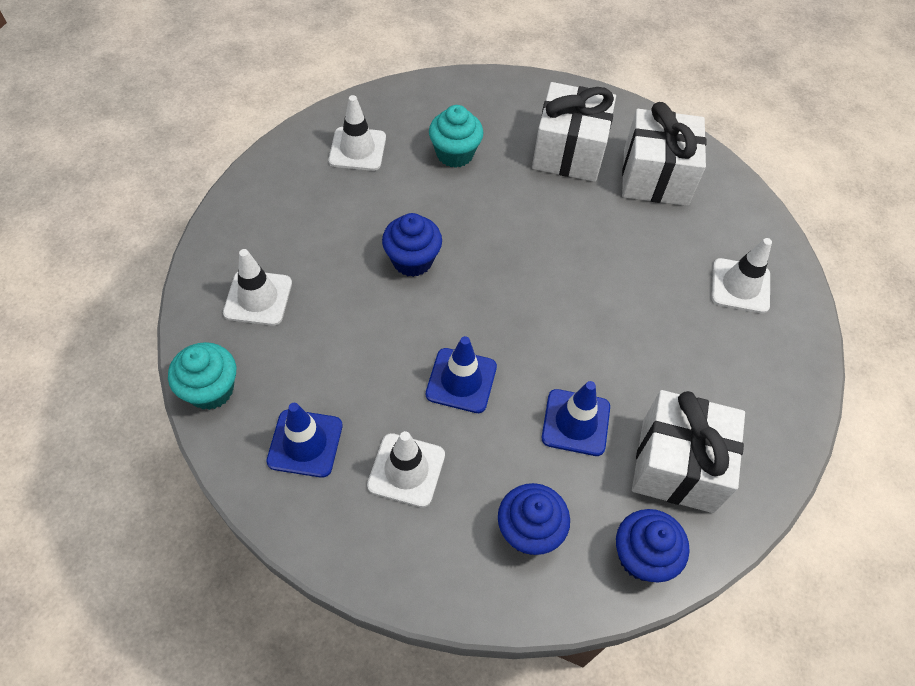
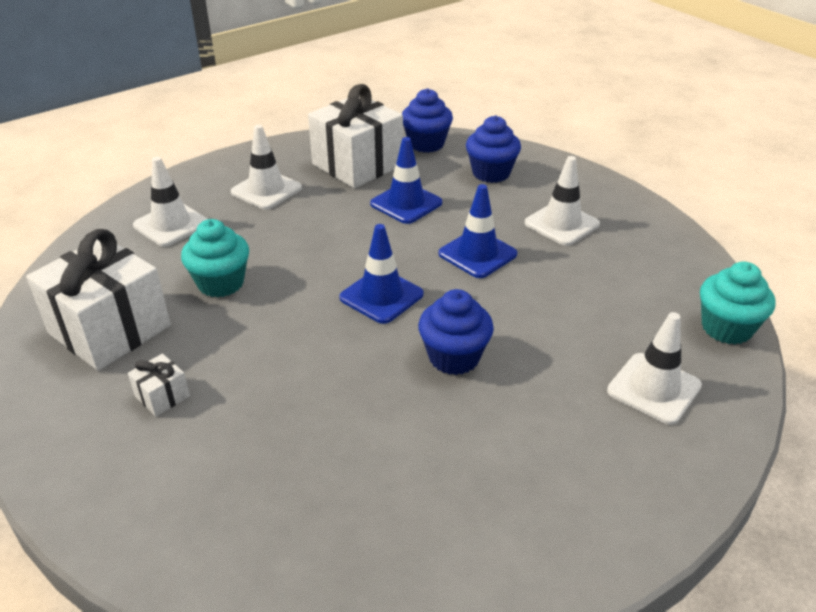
camera: 145 degrees left, 20 degrees down
blue traffic cone [266,403,342,478] -> blue traffic cone moved to [339,224,424,324]
white traffic cone [329,95,386,171] -> white traffic cone moved to [231,125,302,209]
turquoise cupcake [429,105,483,168] -> turquoise cupcake moved to [181,219,249,298]
white gift [532,82,616,182] -> white gift [128,354,190,416], size x0.42

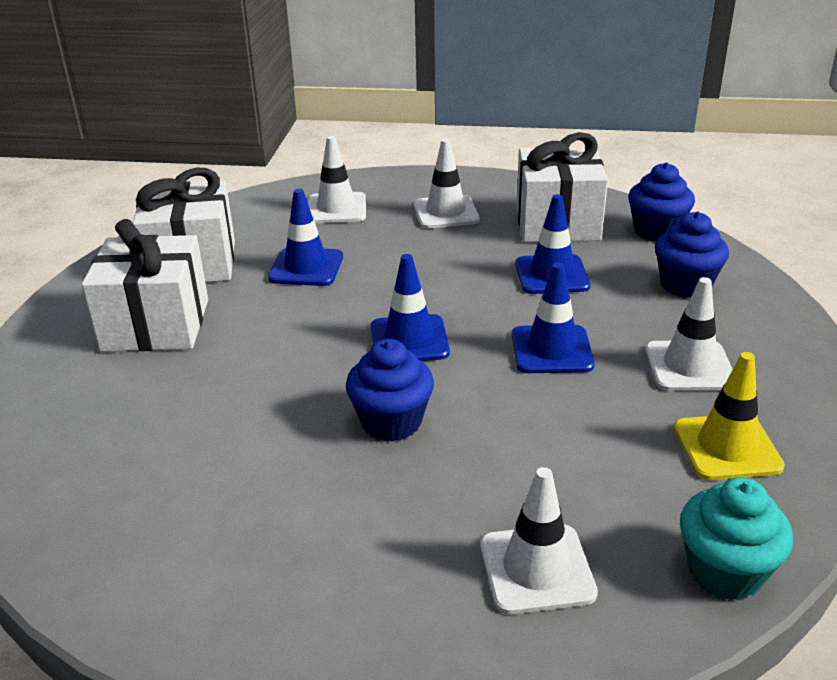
camera: 45 degrees right, 5 degrees down
white gift [128,354,190,416] -> white gift [82,219,208,352], size x2.40
turquoise cupcake [181,219,249,298] -> blue traffic cone [268,189,343,286]
none -> yellow traffic cone [674,352,785,480]

